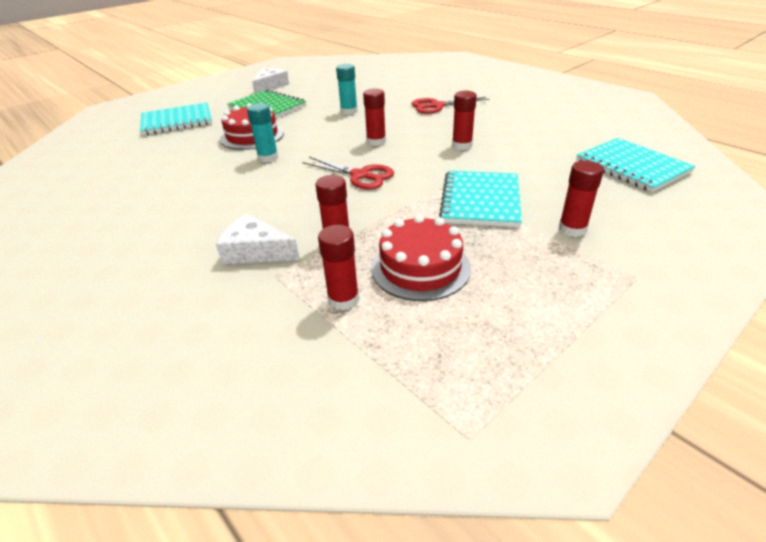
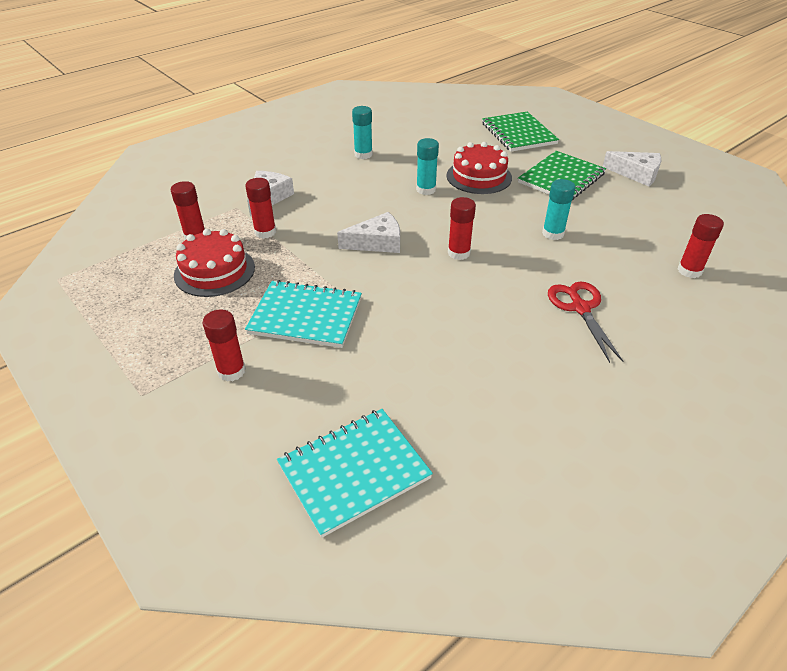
camera: 90 degrees right, 5 degrees up
turquoise notebook [140,103,212,135] -> green notebook [482,112,559,152]
red scissors [302,157,394,189] -> white cheese [337,212,400,253]
red glue stick [452,91,477,150] -> red glue stick moved to [678,214,724,278]
none -> turquoise glue stick [352,106,373,159]

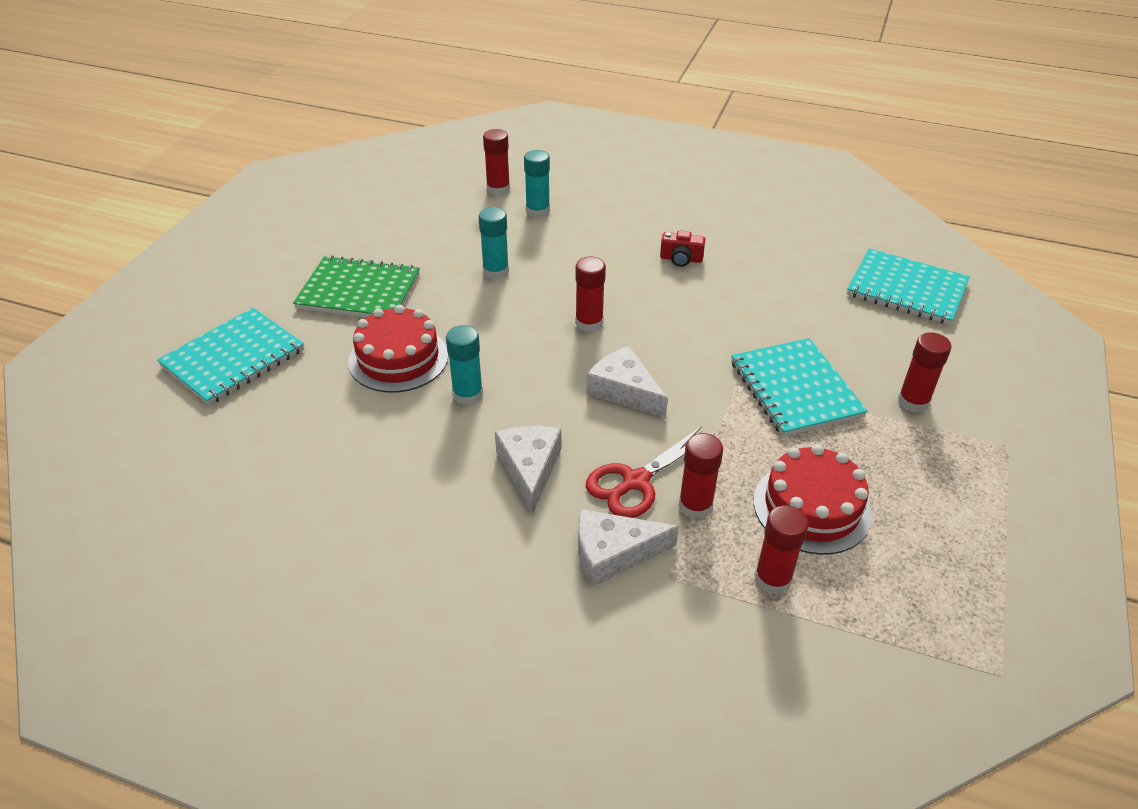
camera: 120 degrees left, 0 degrees up
turquoise glue stick [352,106,373,159] -> turquoise glue stick moved to [524,150,550,218]
green notebook [482,112,559,152] -> turquoise notebook [157,308,304,405]
red scissors [548,282,623,363] -> red scissors moved to [586,426,715,518]
white cheese [602,151,661,186] -> white cheese moved to [495,426,561,514]
none -> red camera [660,230,705,267]

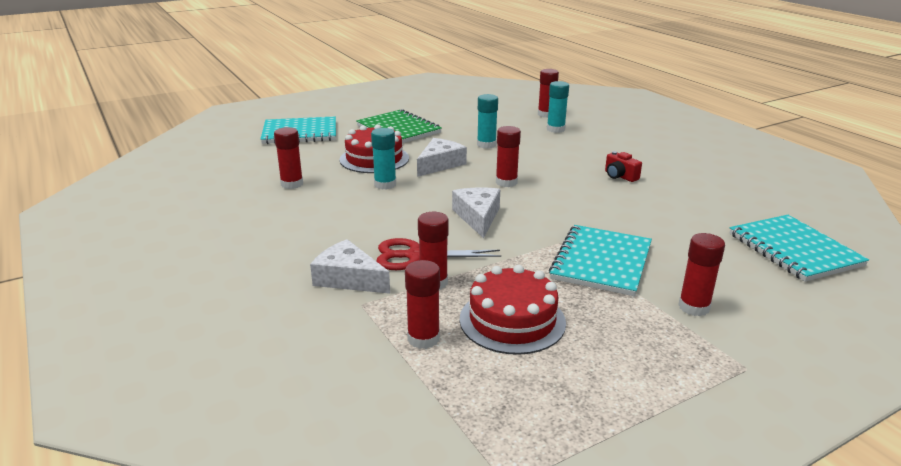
camera: 40 degrees right, 15 degrees down
white cheese [495,426,561,514] -> white cheese moved to [417,138,467,177]
none -> red glue stick [274,127,303,189]

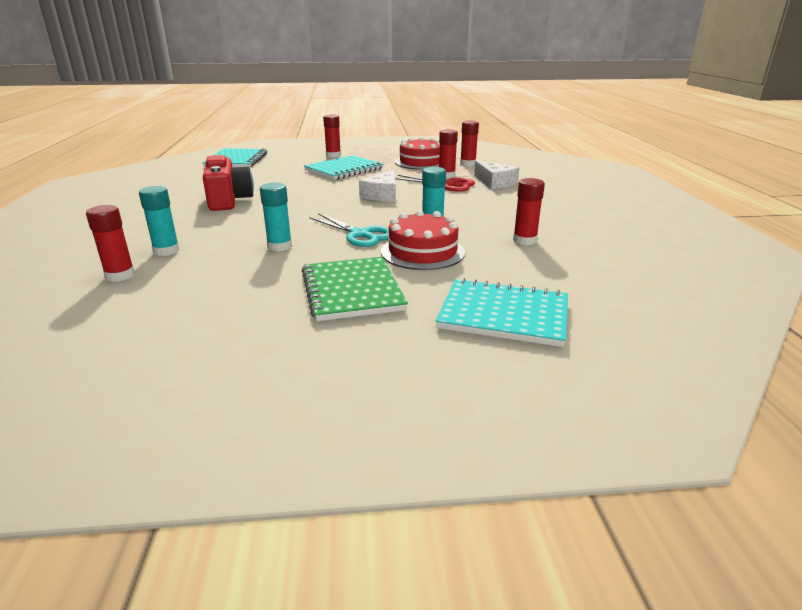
camera: 155 degrees left, 0 degrees up
white cheese [417,138,467,177] -> turquoise scissors [309,213,389,247]
red glue stick [496,126,521,187] -> none
red camera [605,151,642,182] -> red camera [203,155,254,211], size x2.03

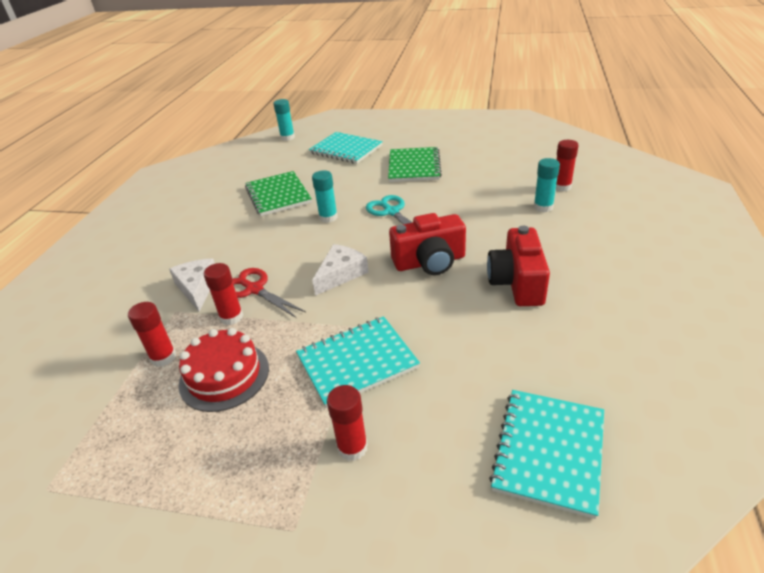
camera: 160 degrees left, 10 degrees up
turquoise glue stick [260,183,292,251] -> turquoise glue stick moved to [273,99,295,141]
red cake [381,210,465,270] -> none
red glue stick [513,178,545,245] -> green notebook [245,171,312,216]
none -> red camera [389,213,466,275]

